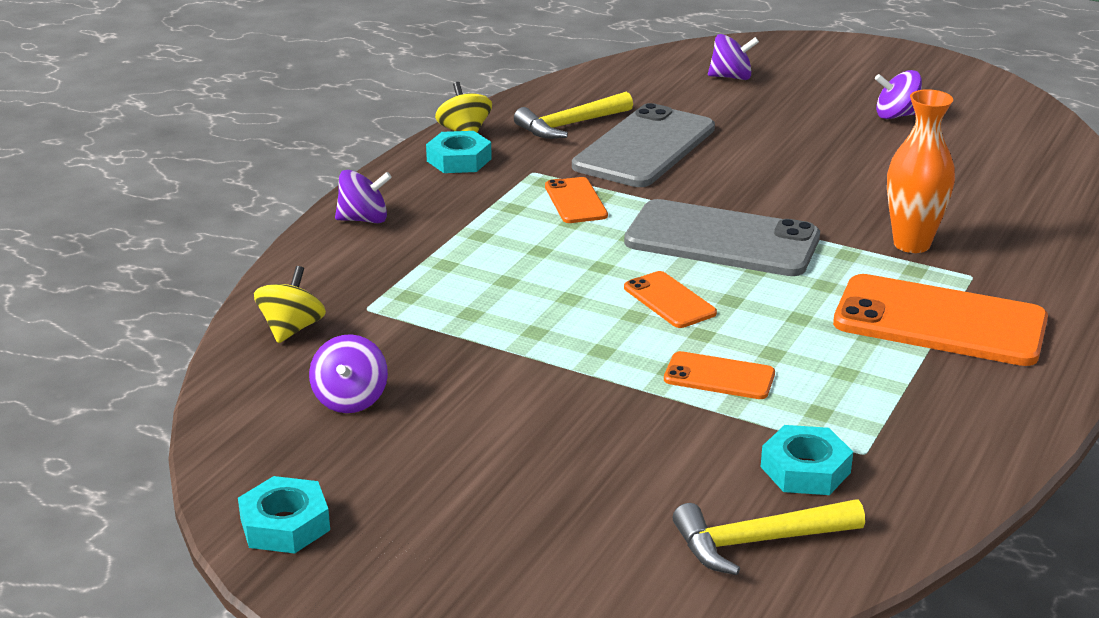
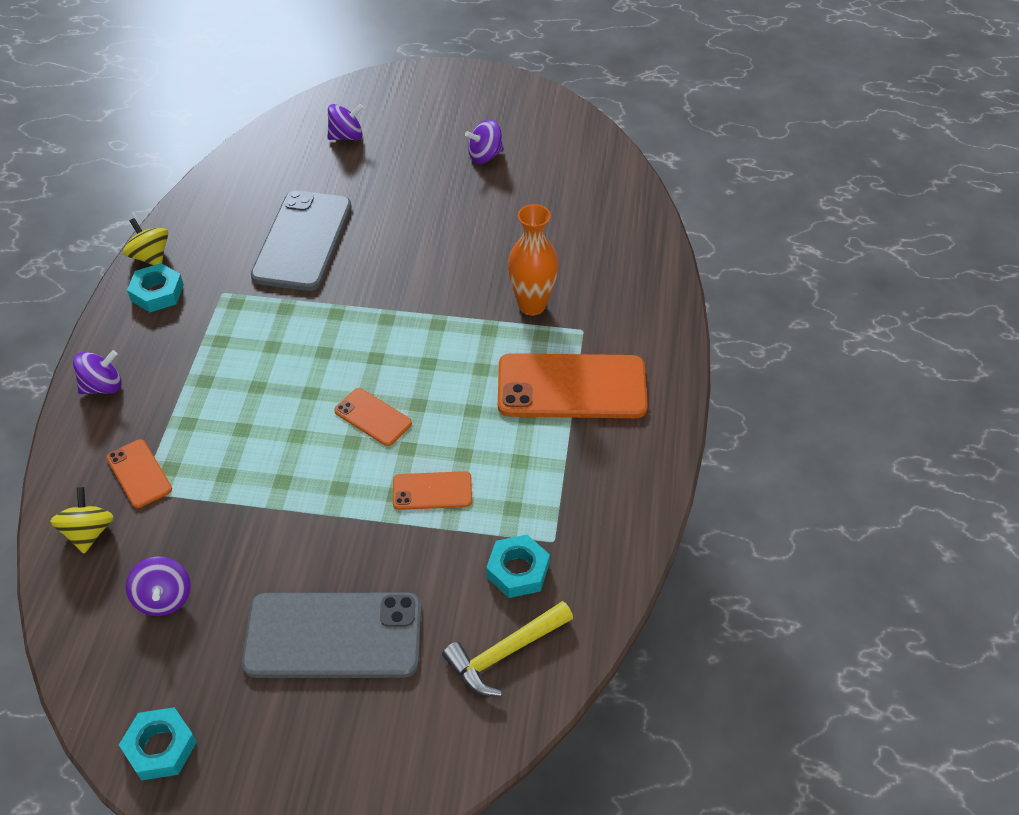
camera: 20 degrees left, 20 degrees up
yellow hammer [514,92,633,139] -> none
orange phone [545,177,608,223] -> orange phone moved to [107,439,172,508]
grey phone [624,199,820,276] -> grey phone moved to [242,593,422,678]

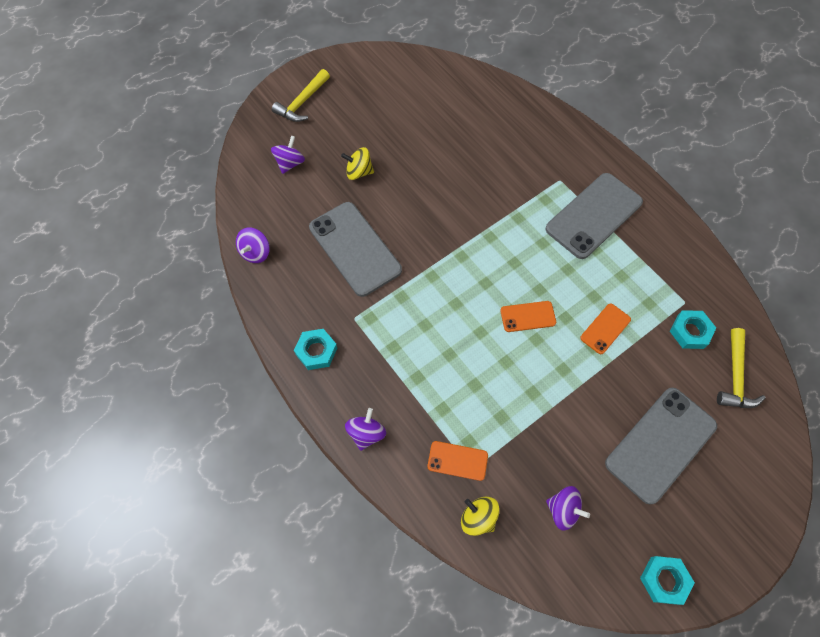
camera: 45 degrees left, 15 degrees up
yellow spinning top [123,218,168,265] -> yellow spinning top moved to [341,147,374,180]
purple spinning top [465,119,504,164] -> purple spinning top moved to [236,228,270,263]
orange phone [498,353,648,418] -> grey phone [545,173,643,259]
orange vase [508,204,559,316] -> none
none -> yellow hammer [272,69,330,122]

